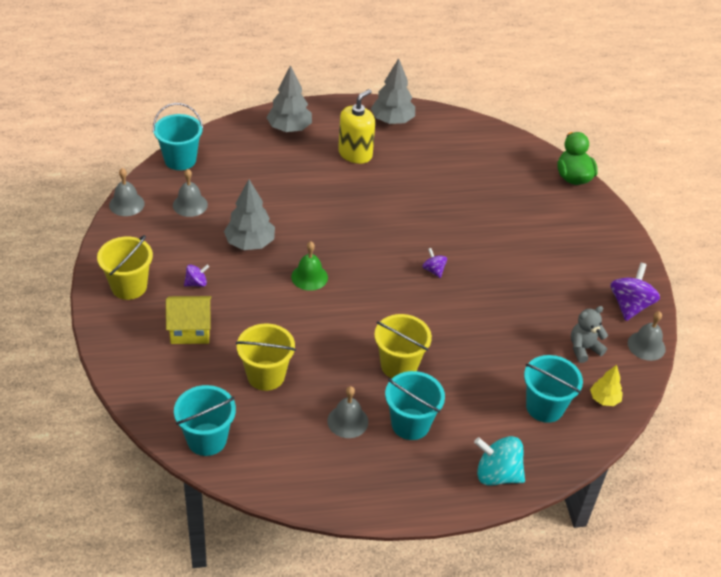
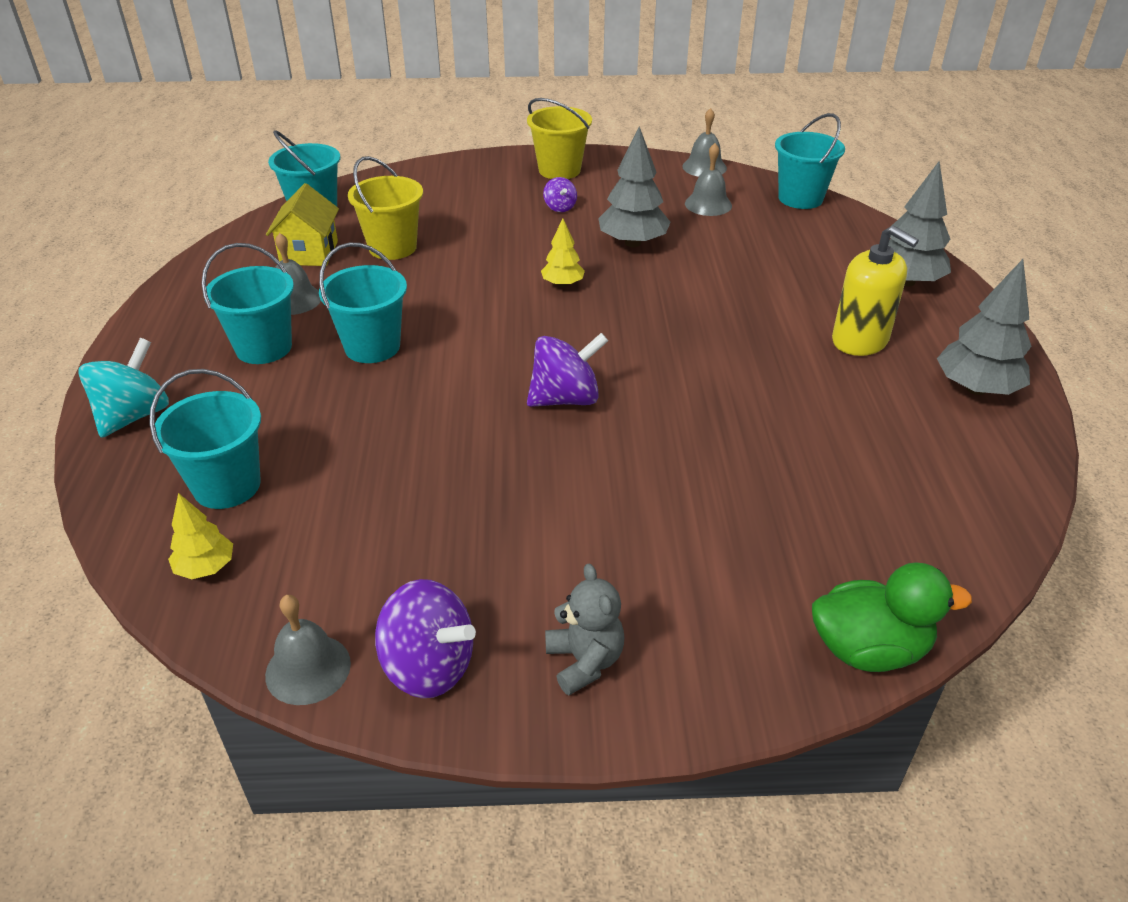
camera: 100 degrees right, 5 degrees down
yellow house [166,296,212,344] -> yellow house moved to [266,183,339,266]
green bell [291,242,328,291] -> yellow tree [541,218,585,287]
yellow bucket [374,314,432,378] -> turquoise bucket [319,243,407,363]
purple spinning top [422,248,447,278] -> purple spinning top [527,333,608,407], size x1.86
grey teddy bear [571,306,608,363] -> grey teddy bear moved to [545,563,624,695]

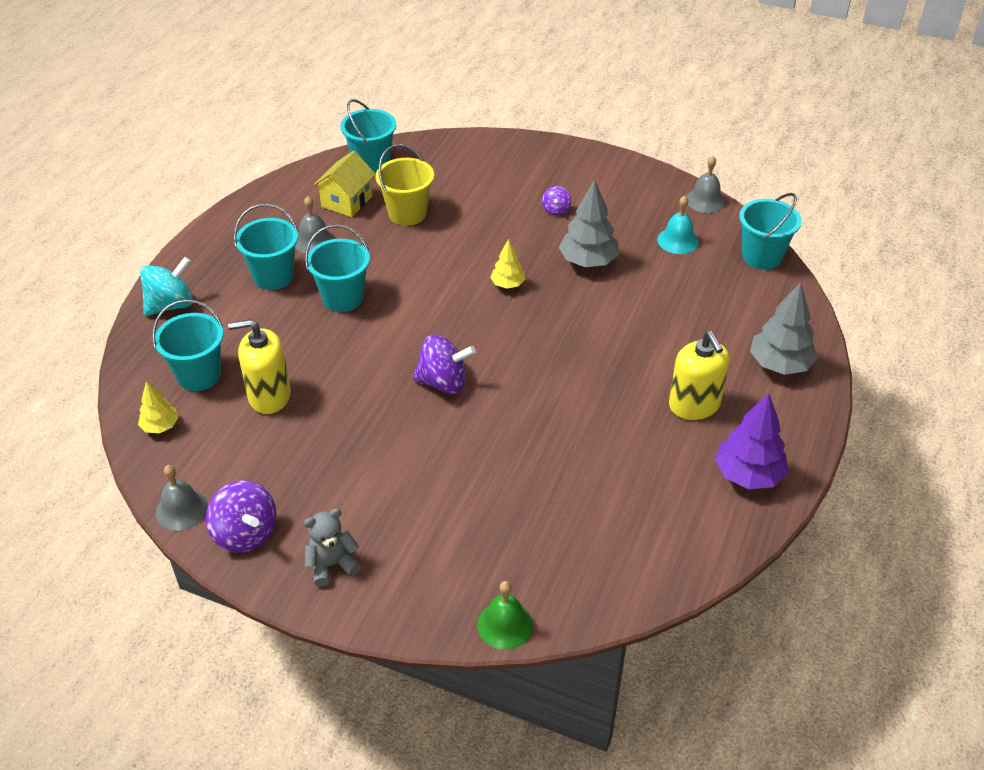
camera: 25 degrees right, 5 degrees up
yellow bucket [527,98,592,179] -> none
grey teddy bear [545,563,624,695] -> grey teddy bear turned 120 degrees counterclockwise [303,508,361,587]
grey bell [685,143,732,216] -> turquoise bell [657,196,699,254]
green duck [812,562,972,672] -> green bell [477,581,533,650]
grey tree [937,259,1032,395] -> purple tree [715,393,788,489]
none -> yellow soap dispenser [228,319,291,414]

